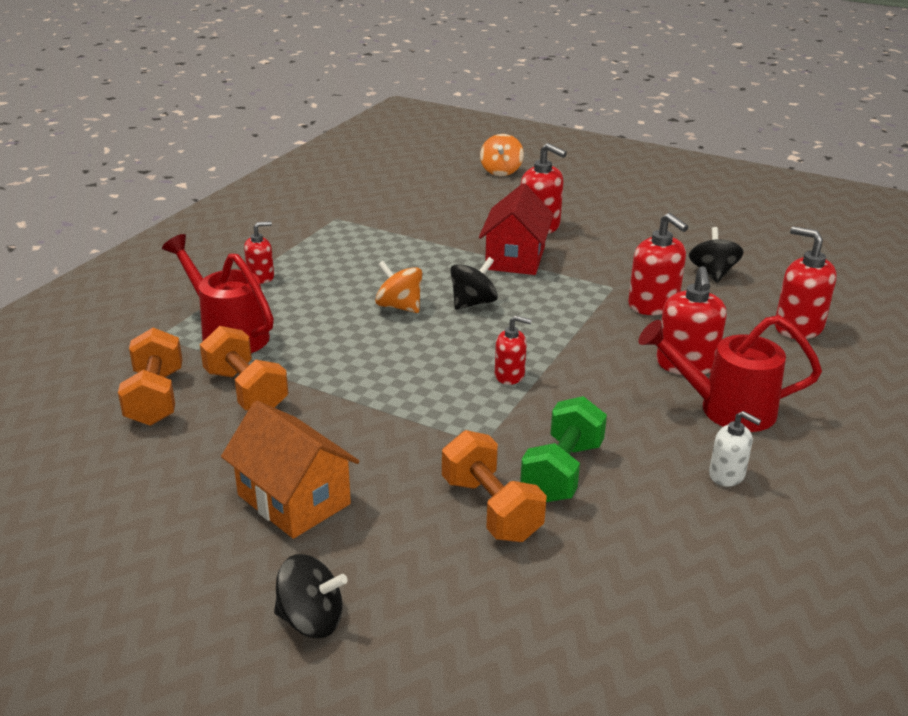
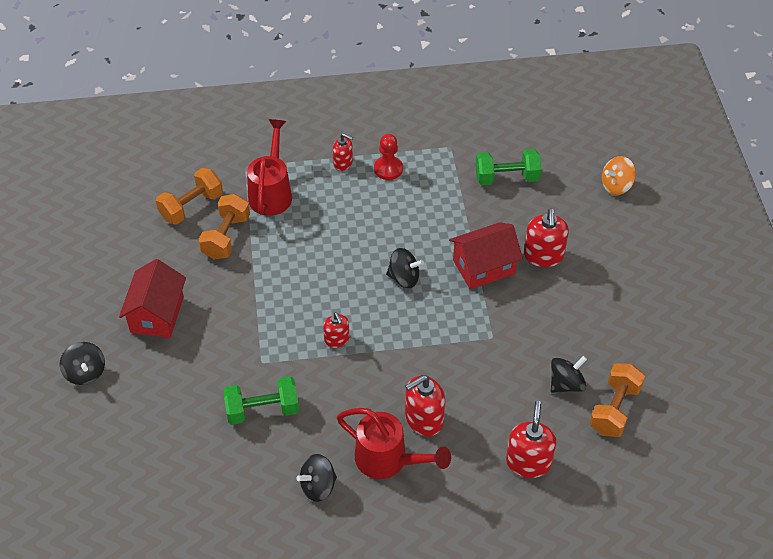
camera: 55 degrees right, 20 degrees up
orange house [221,400,360,539] -> red house [119,259,186,338]
orange spinning top [375,261,422,313] -> none
orange dumbbell [442,430,547,542] -> orange dumbbell moved to [590,363,645,437]
red soap dispenser [628,213,688,315] -> none
red watering can [638,315,822,432] -> red watering can turned 150 degrees clockwise [337,408,451,479]
white soap dispenser [709,411,761,487] -> black spinning top [296,454,337,502]
none -> red pawn [374,134,403,180]
none -> green dumbbell [475,149,541,185]

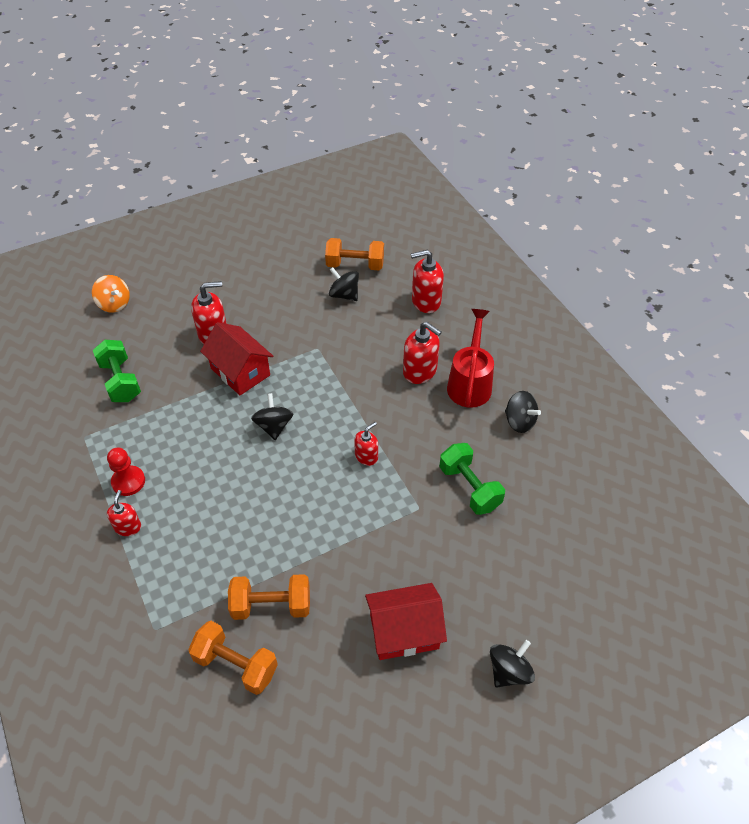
camera: 110 degrees left, 0 degrees up
red watering can [247,119,292,216] -> none

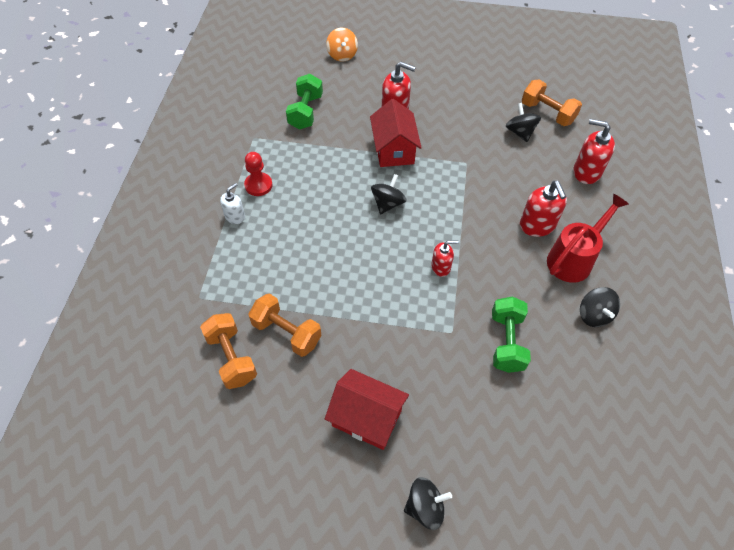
camera: 35 degrees right, 5 degrees up
red soap dispenser [107,490,141,536] -> white soap dispenser [220,183,245,224]

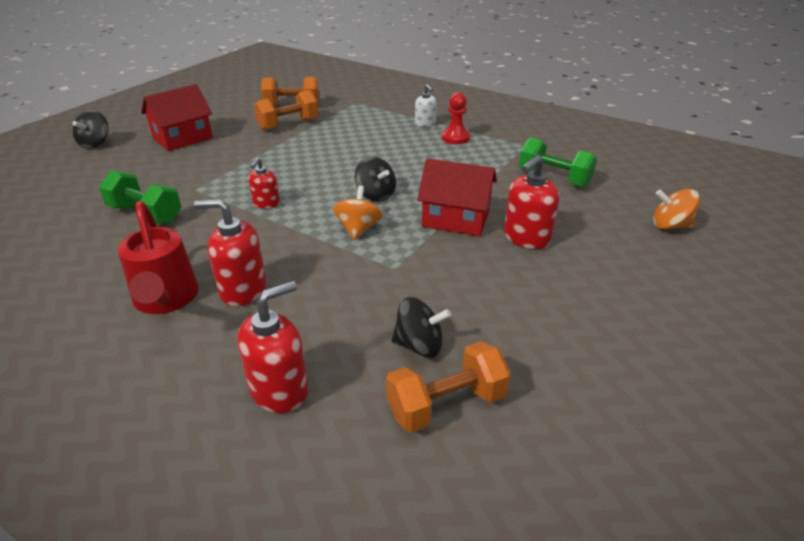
camera: 115 degrees right, 20 degrees down
black spinning top [580,287,620,327] -> none
none -> orange spinning top [333,186,383,240]

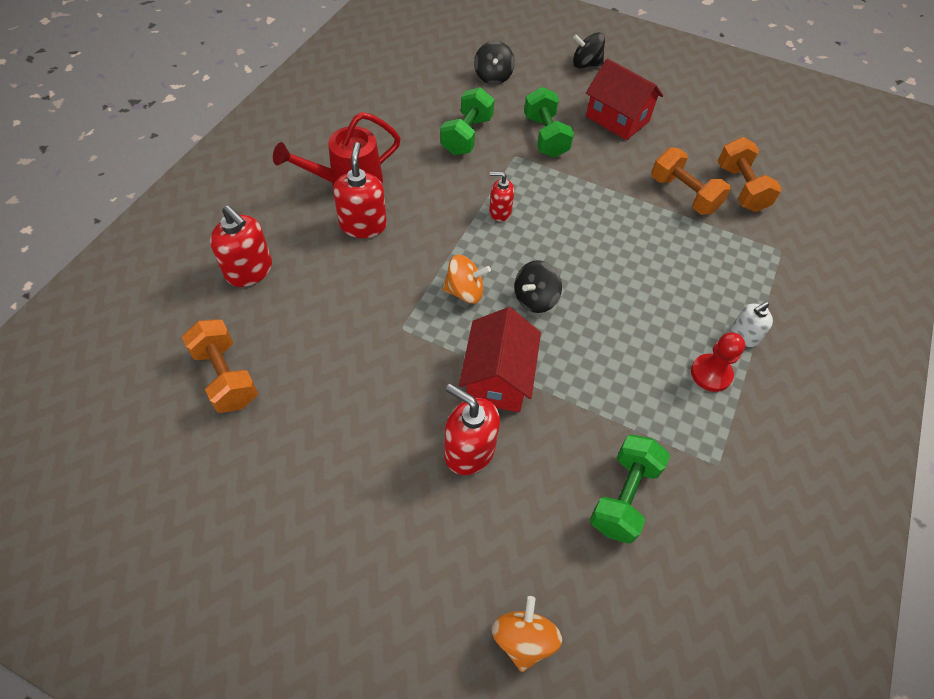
camera: 80 degrees right, 20 degrees up
black spinning top [392,297,451,358] -> black spinning top moved to [474,41,515,85]
none -> green dumbbell [524,87,574,158]

